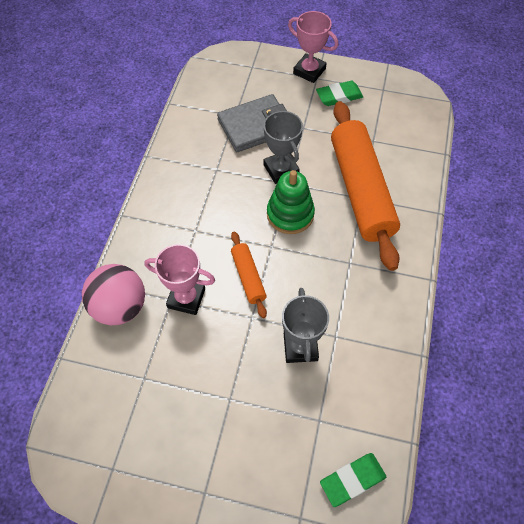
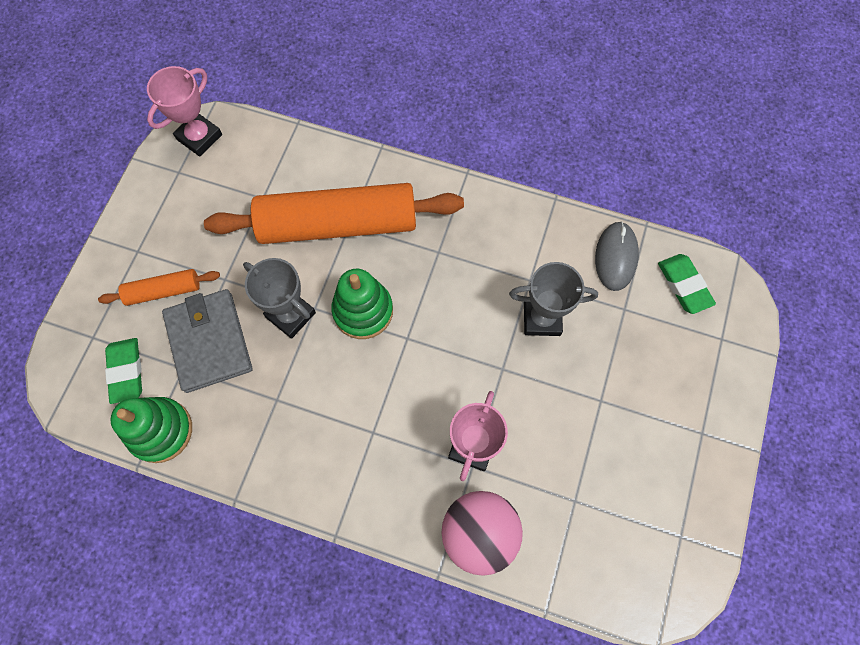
camera: 85 degrees left, 10 degrees up
orange rolling pin [231,231,267,318] -> orange rolling pin moved to [98,269,220,306]
grey trophy [263,110,303,184] -> grey trophy turned 60 degrees clockwise [243,258,316,339]
pink trophy [288,11,338,83] -> pink trophy moved to [147,66,222,157]
green eraser [316,81,363,106] -> green eraser moved to [105,338,142,404]
none -> green stacking toy [111,397,192,463]
none -> grey mouse [595,221,639,291]

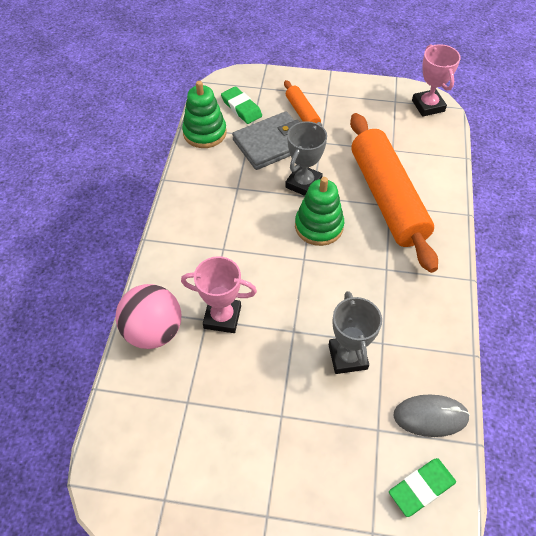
camera: 80 degrees right, 15 degrees down
green eraser [105,338,142,404] -> green eraser turned 75 degrees clockwise [221,86,262,124]
pink trophy [147,66,222,157] -> pink trophy turned 45 degrees clockwise [412,44,461,117]

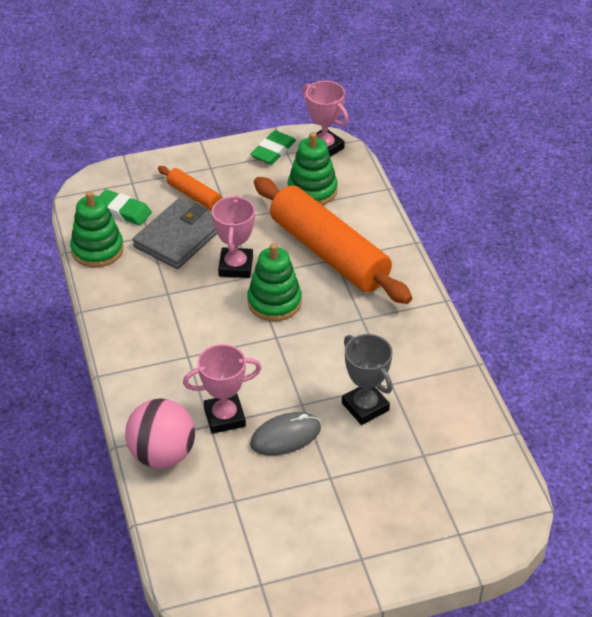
camera: 25 degrees left, 10 degrees down
grey trophy [285,121,327,196] -> pink trophy [212,195,255,278]
green eraser [389,458,456,517] -> green eraser moved to [250,130,296,164]
grey mouse [393,394,470,437] -> grey mouse moved to [250,412,321,456]
none -> green stacking toy [287,132,338,205]

